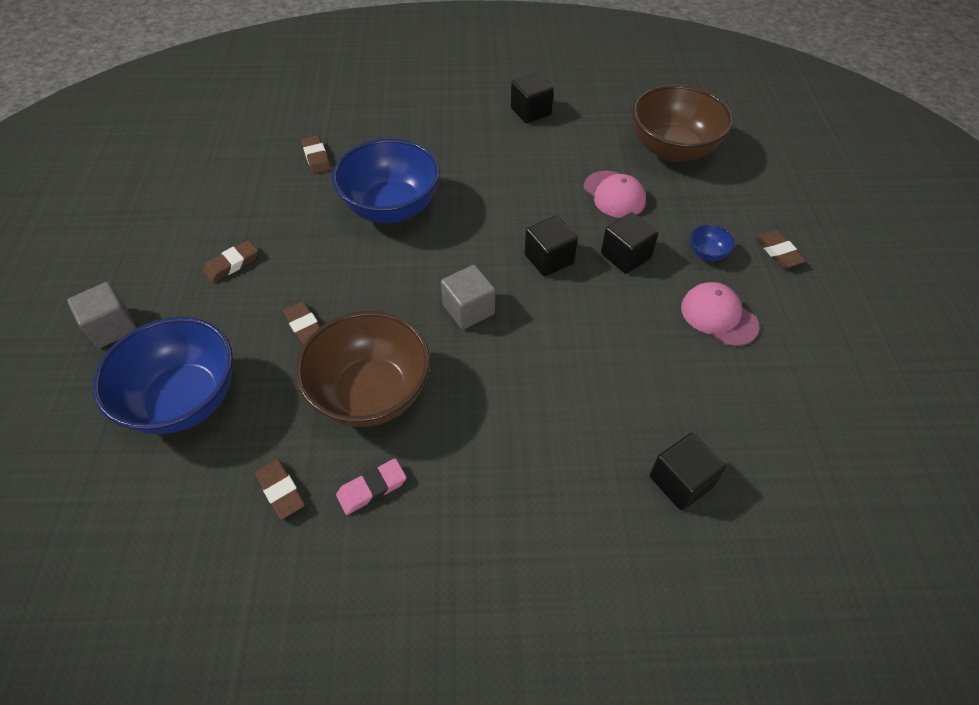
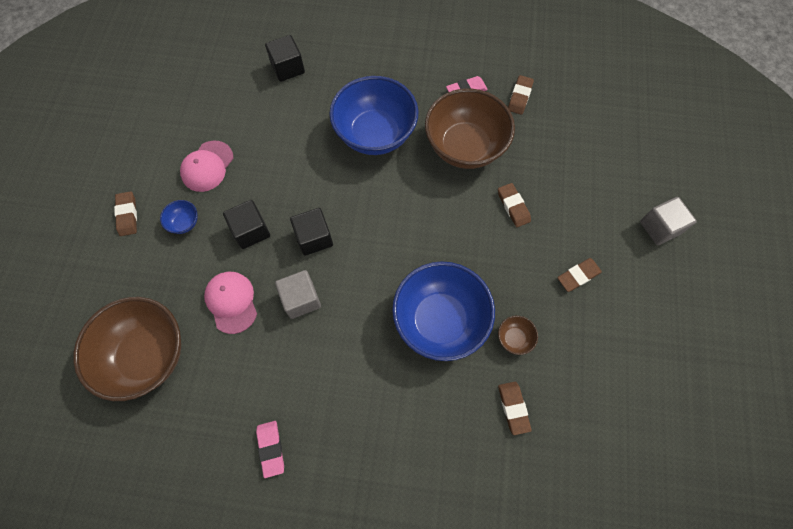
camera: 170 degrees left, 15 degrees up
blue bowl [93,317,233,434] -> blue bowl moved to [329,76,419,155]
brown eraser [255,459,305,520] -> brown eraser turned 45 degrees clockwise [508,75,534,115]
grey cube [441,265,495,330] -> grey cube moved to [275,270,321,319]
black cube [511,73,554,123] -> pink eraser [256,421,284,478]
pink cap [681,282,759,346] -> pink cap turned 60 degrees clockwise [180,140,233,192]
none -> brown bowl [498,316,538,355]

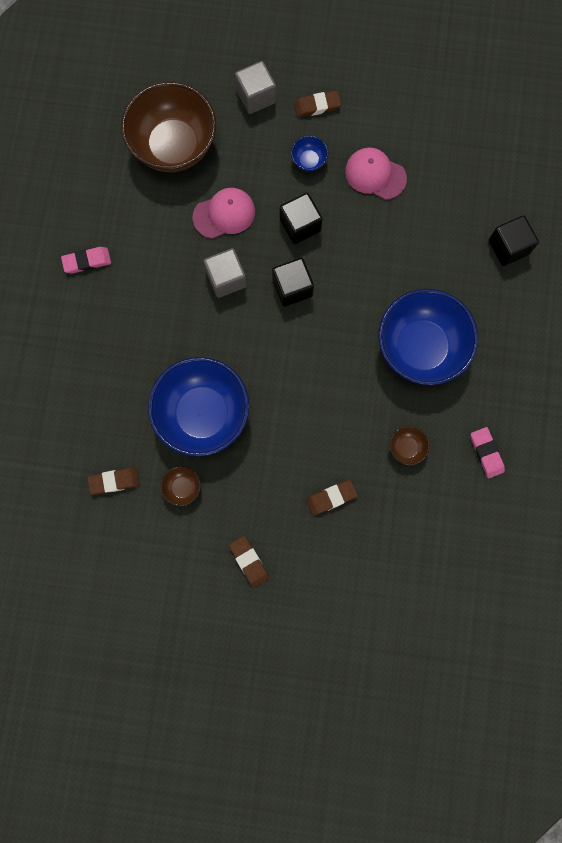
camera: 90 degrees right, 10 degrees up
brown bowl [425,88,515,169] -> brown bowl [390,426,430,465], size x0.40
brown eraser [508,75,534,115] -> none
grey cube [640,197,697,245] -> grey cube moved to [235,61,276,114]

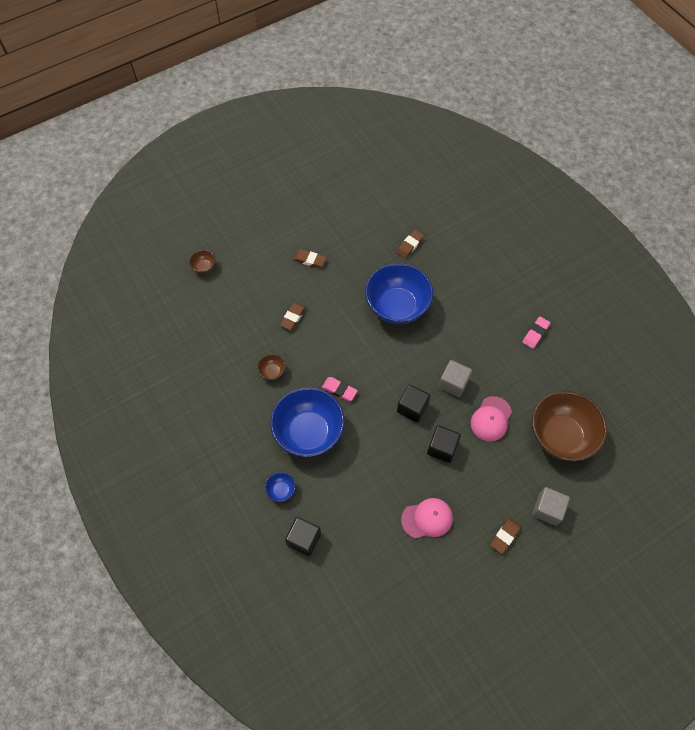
camera: 140 degrees right, 15 degrees down
brown bowl [160,466,201,506] -> brown bowl moved to [189,250,215,274]
blue bowl [291,136,328,171] -> blue bowl moved to [265,472,295,502]
pink eraser [471,427,505,479] -> pink eraser moved to [322,377,358,401]

